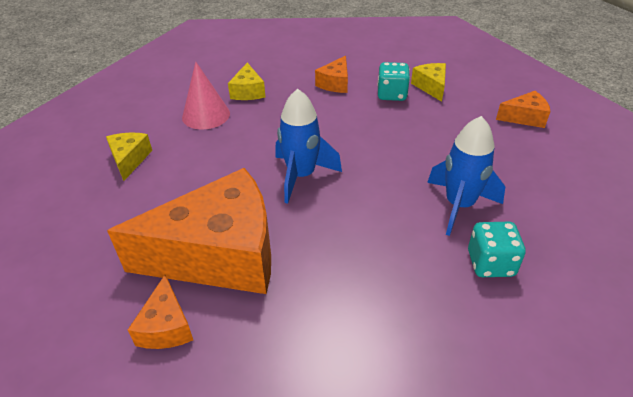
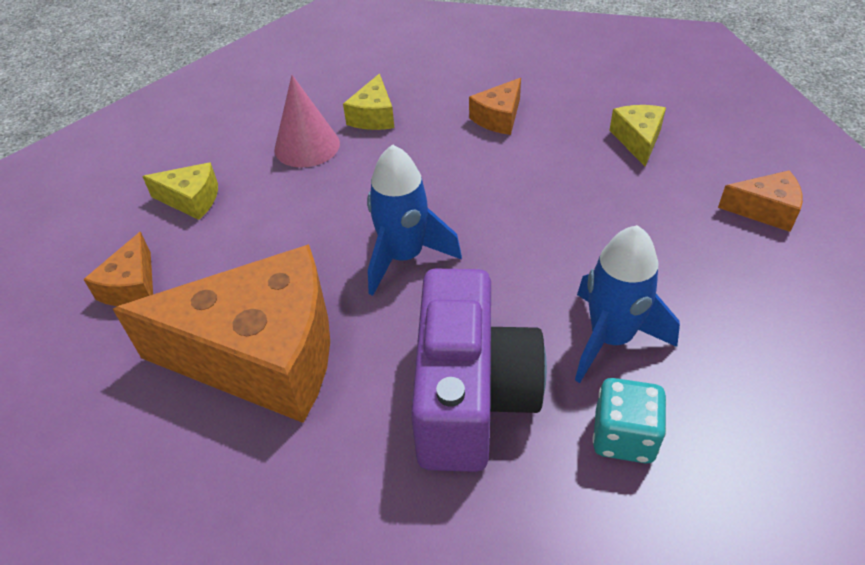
camera: 15 degrees right, 5 degrees up
yellow cheese [106,132,152,181] -> yellow cheese turned 90 degrees clockwise [142,162,218,220]
orange cheese [128,275,193,349] -> orange cheese moved to [83,231,153,306]
turquoise dice [377,62,410,101] -> none
none -> purple camera [411,269,547,472]

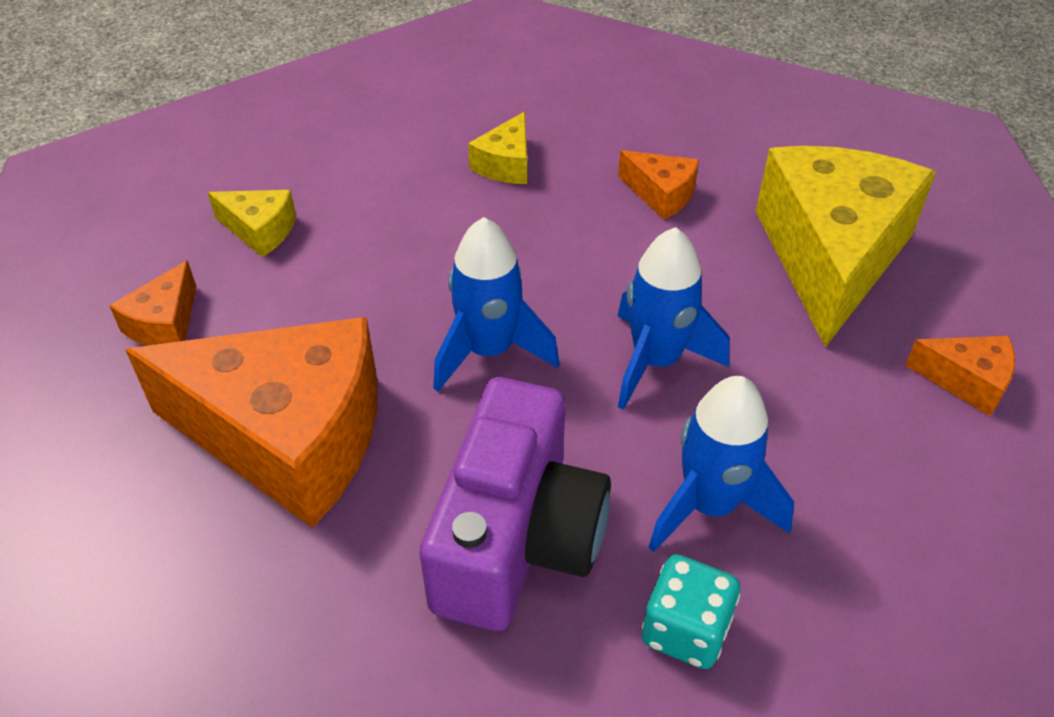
camera: 10 degrees right, 0 degrees up
pink cone [274,75,340,168] -> none
orange cheese [469,78,521,135] -> orange cheese turned 105 degrees counterclockwise [618,150,699,219]
yellow cheese [609,105,666,167] -> yellow cheese [755,146,936,347], size x2.34
none -> blue rocket [618,227,730,410]

